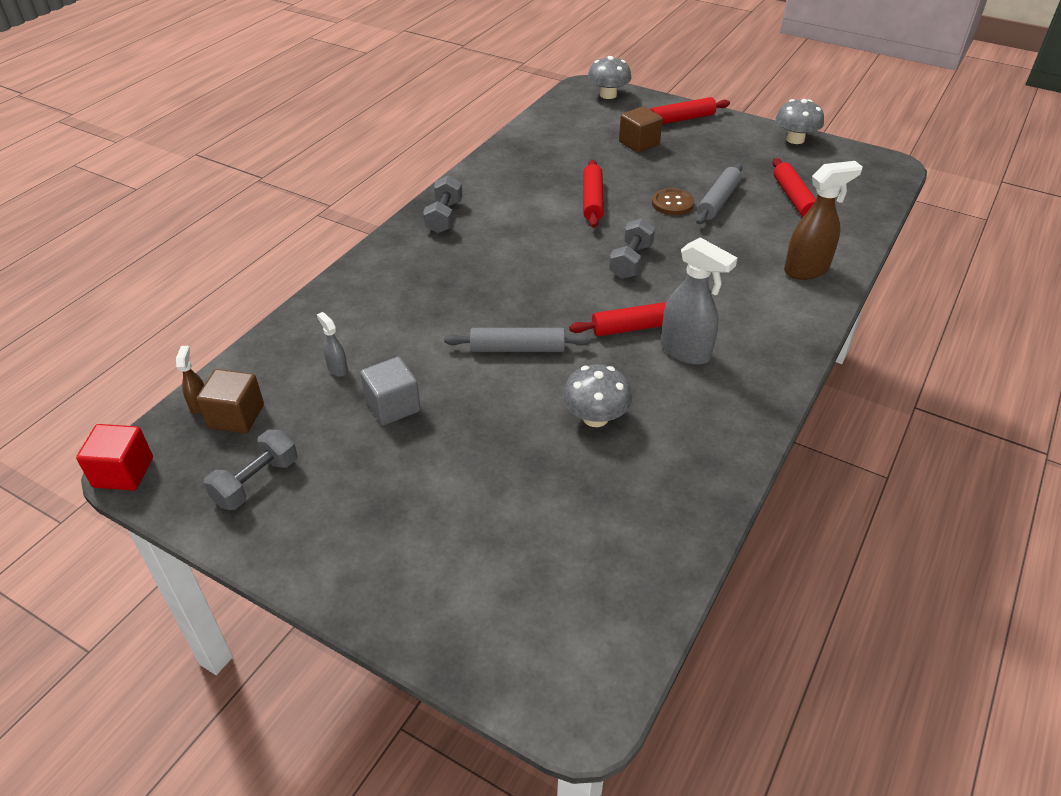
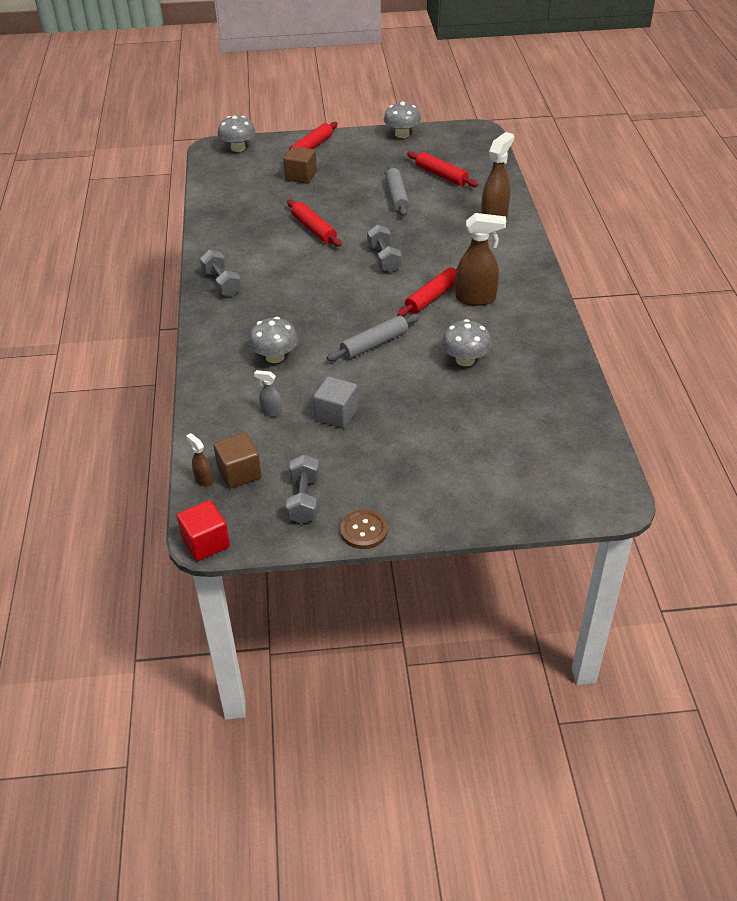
camera: 35 degrees left, 0 degrees up
brown button [652,188,694,215] -> brown button moved to [340,509,388,549]
grey spray bottle [661,237,737,365] -> brown spray bottle [456,213,506,306]
none -> grey mushroom [249,317,298,363]

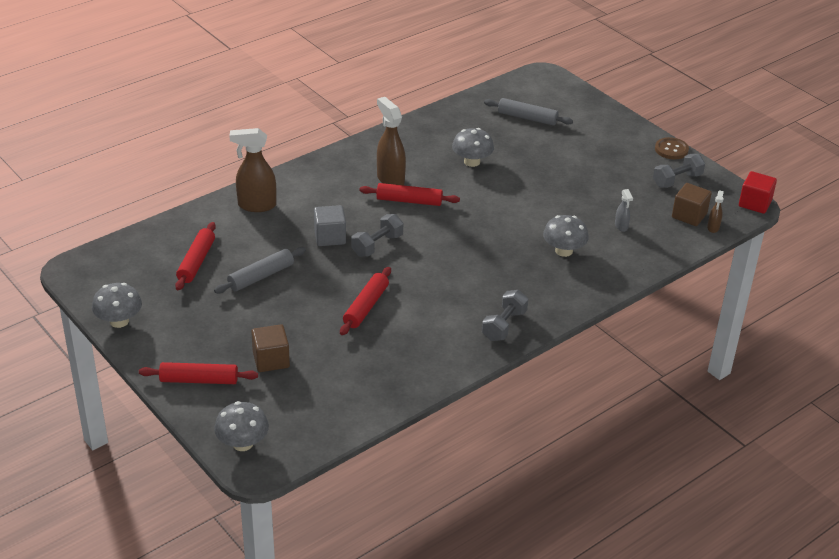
camera: 125 degrees left, 5 degrees down
grey cube [313,376,358,428] -> grey cube moved to [314,205,346,246]
grey rolling pin [327,314,420,361] -> grey rolling pin moved to [484,98,573,126]

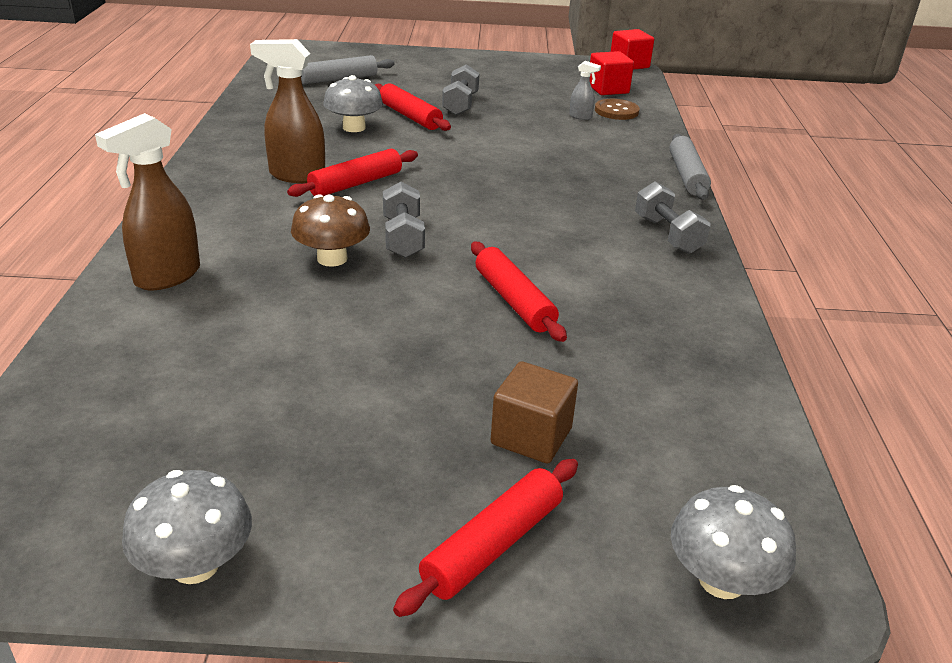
camera: 50 degrees left, 5 degrees down
red rolling pin [175,222,216,290] -> red rolling pin moved to [375,83,451,131]
grey rolling pin [214,247,306,293] -> grey rolling pin moved to [670,134,711,200]
grey cube [314,205,346,246] -> brown mushroom [291,194,370,267]
grey mushroom [543,215,589,257] -> none
grey dumbbell [653,154,705,188] -> grey dumbbell moved to [442,64,479,115]
brown button [655,137,689,159] -> brown button moved to [595,99,640,120]
brown cube [672,183,712,226] -> red cube [590,51,634,95]
brown spray bottle [707,190,724,233] -> none

